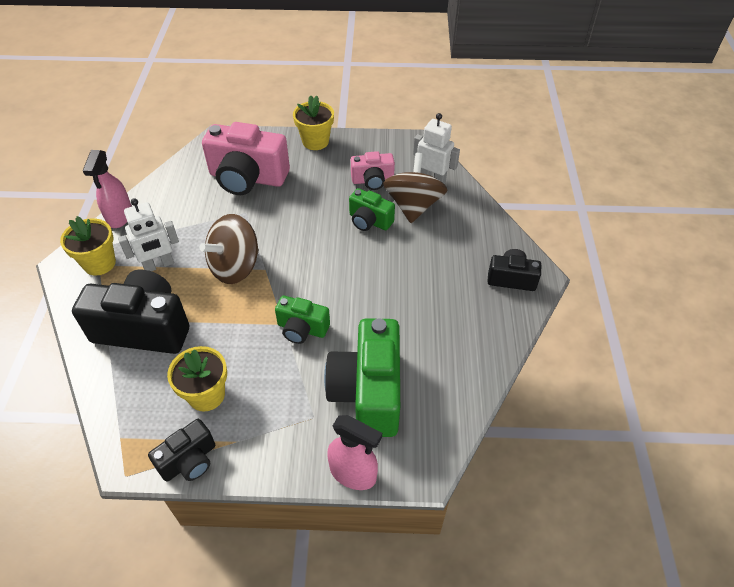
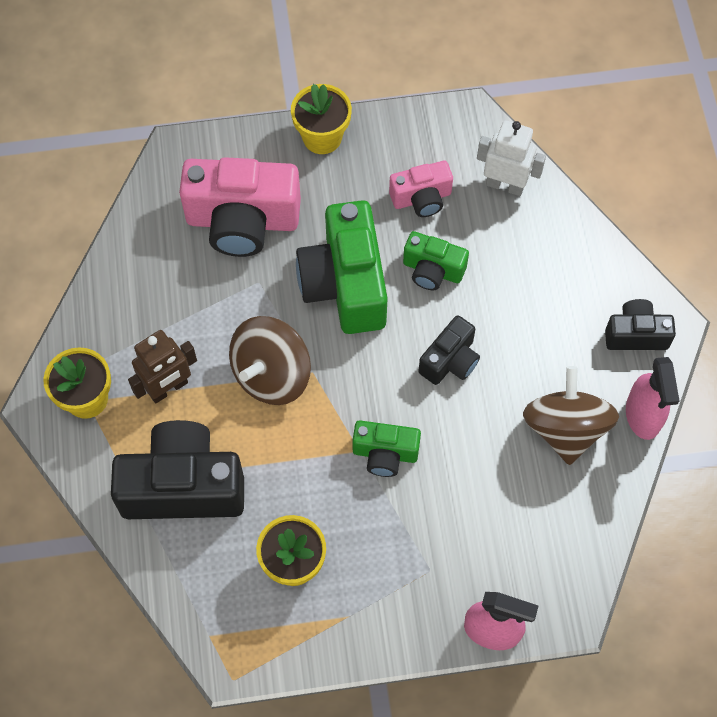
camera: 10 degrees left, 15 degrees up
pink spray bottle [83,150,132,228] -> pink spray bottle moved to [626,357,679,440]
white robot [118,198,179,271] -> brown robot [128,330,197,404]
black camera [148,419,215,482] -> black camera moved to [419,315,480,385]
green camera [324,318,400,437] -> green camera moved to [296,200,388,334]
brown spinning top [383,153,447,223] -> brown spinning top moved to [523,366,619,465]

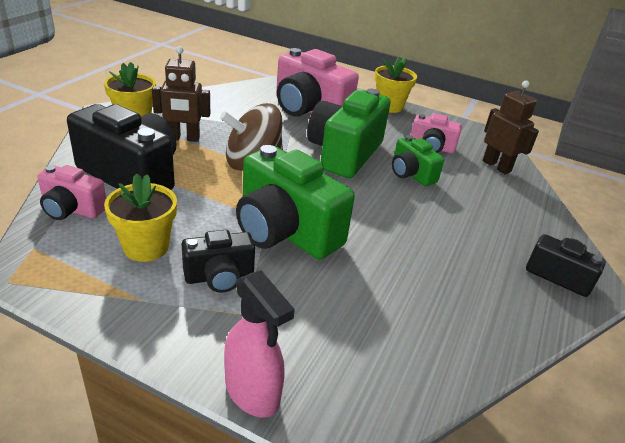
camera: 30 degrees right, 30 degrees down
green camera [353,420,421,477] -> green camera [236,145,355,259], size x1.86
black camera [419,315,480,385] -> black camera moved to [181,230,255,293]
white robot [477,121,546,196] -> brown robot [482,81,539,174]
brown spinning top [523,366,619,465] -> none
pink spray bottle [626,357,679,440] -> none
none -> pink camera [37,165,106,220]

